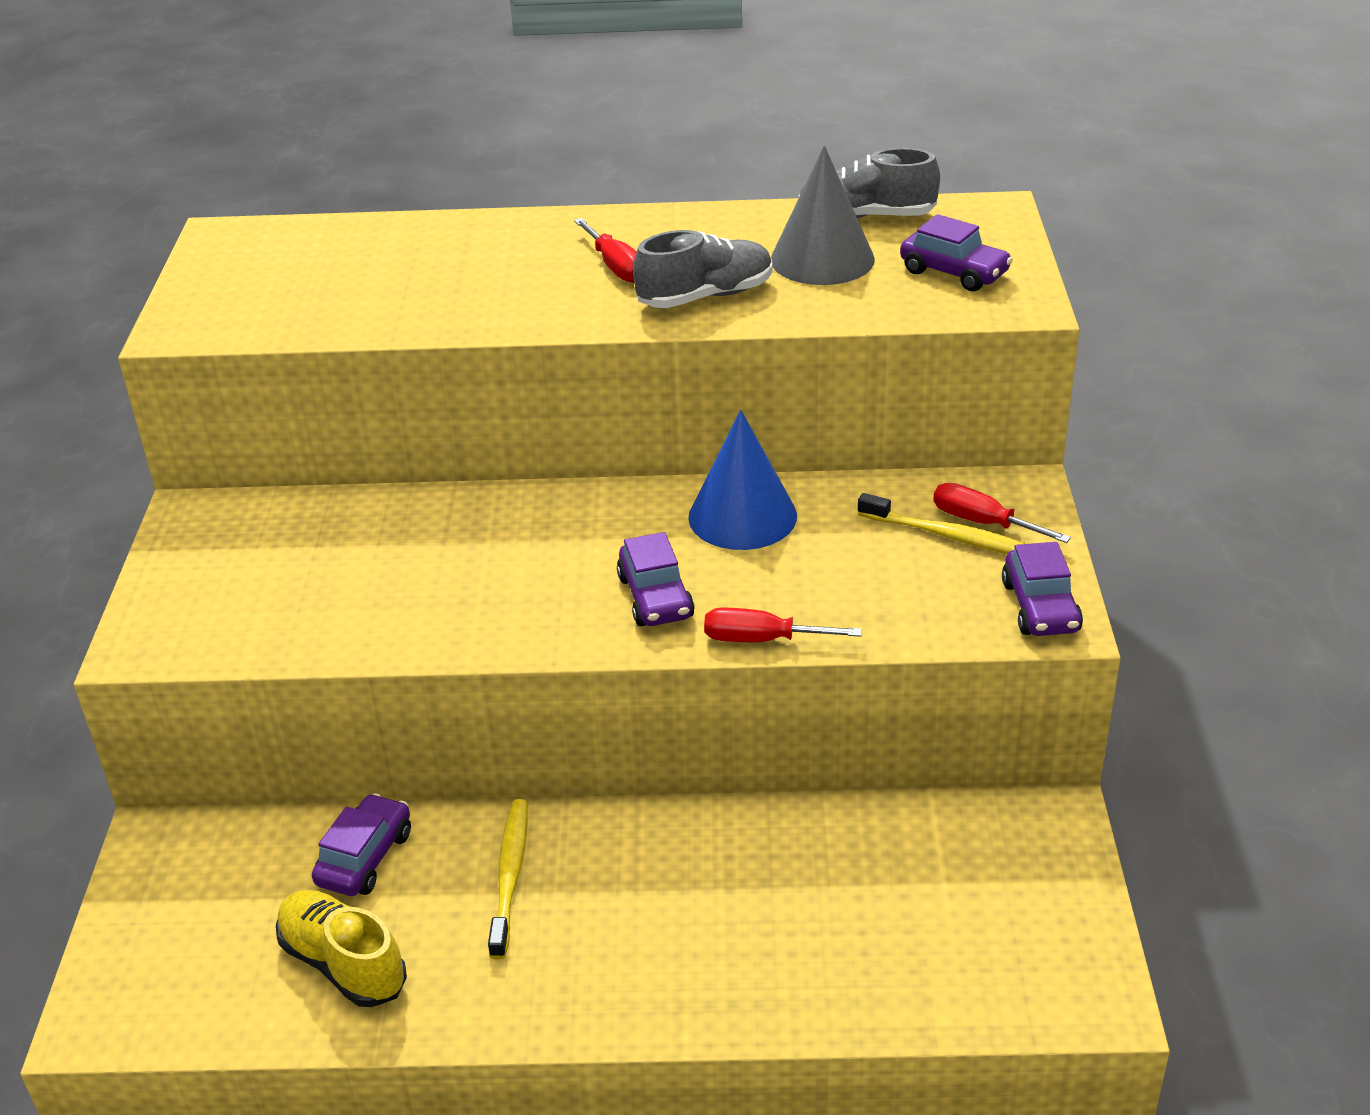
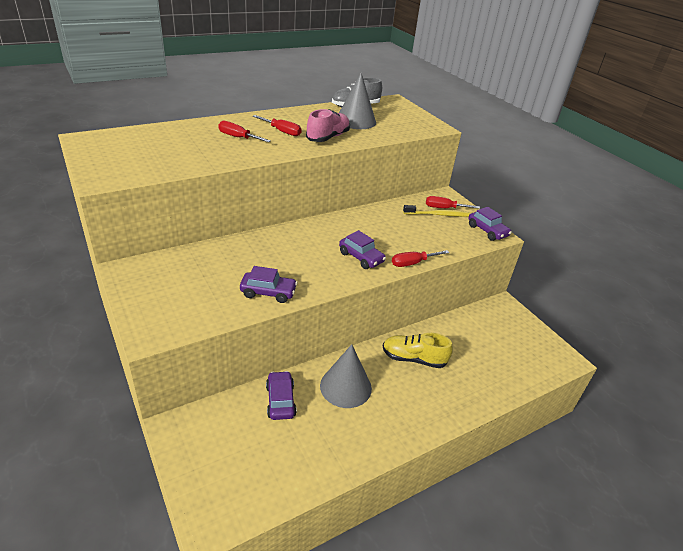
camera: 35 degrees left, 0 degrees up
yellow shoe [276,890,407,1007] -> yellow shoe moved to [383,333,453,368]
yellow toothbrush [488,799,528,959] -> grey cone [320,344,372,408]
grey shoe [633,230,772,308] -> pink shoe [306,109,350,142]
blue cone [688,409,797,550] -> none
purple car [900,214,1013,291] -> purple car moved to [240,266,297,303]
none -> red screwdriver [218,121,271,142]

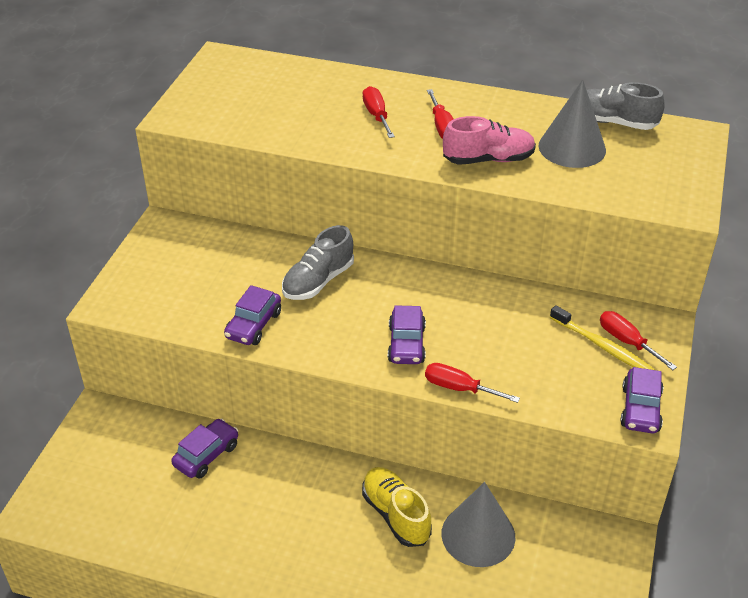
camera: 50 degrees right, 5 degrees up
purple car [240,266,297,303] -> purple car turned 60 degrees clockwise [224,285,281,345]
grey cone [320,344,372,408] -> grey cone moved to [441,482,515,567]
none -> grey shoe [282,225,354,300]

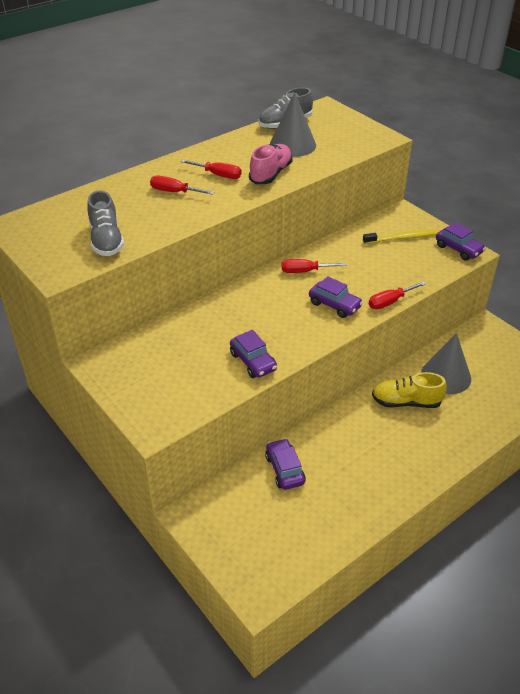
camera: 55 degrees left, 0 degrees up
grey shoe [282,225,354,300] -> grey shoe moved to [87,191,124,256]
red screwdriver [600,311,677,370] -> red screwdriver moved to [282,259,347,273]

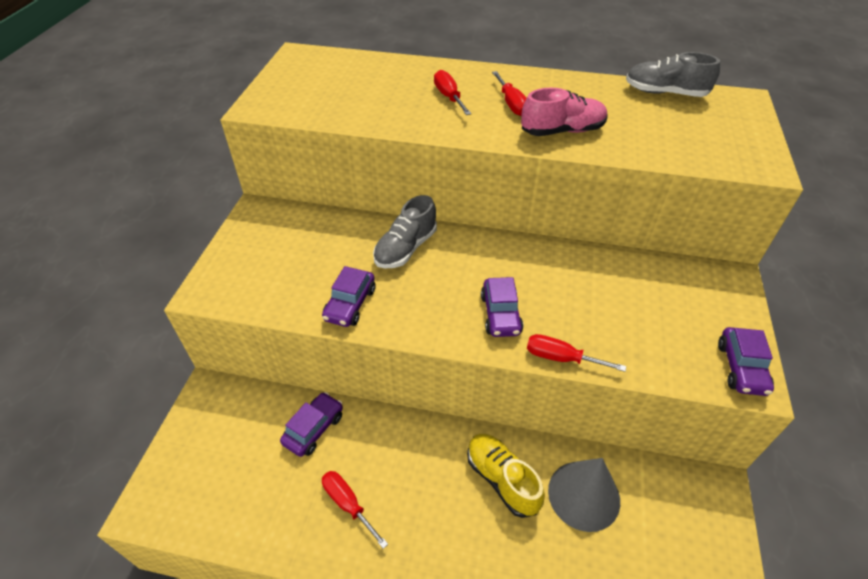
camera: 50 degrees right, 5 degrees up
grey shoe [87,191,124,256] -> grey shoe moved to [373,195,437,268]
grey cone [270,92,316,157] -> none
red screwdriver [282,259,347,273] -> red screwdriver moved to [322,471,388,549]
yellow toothbrush [363,230,439,244] -> none

